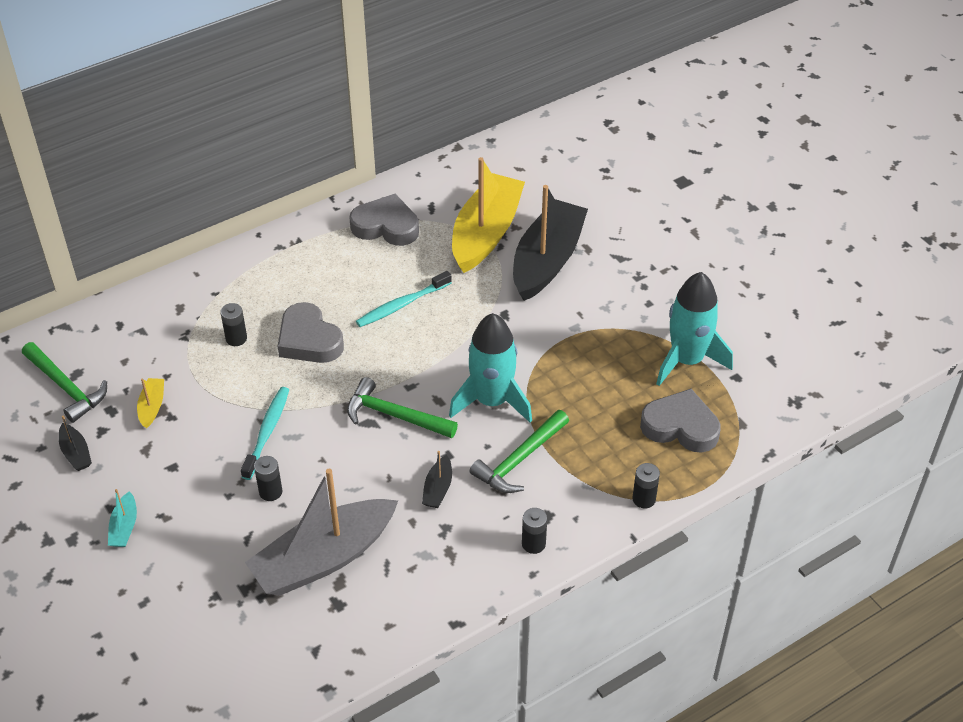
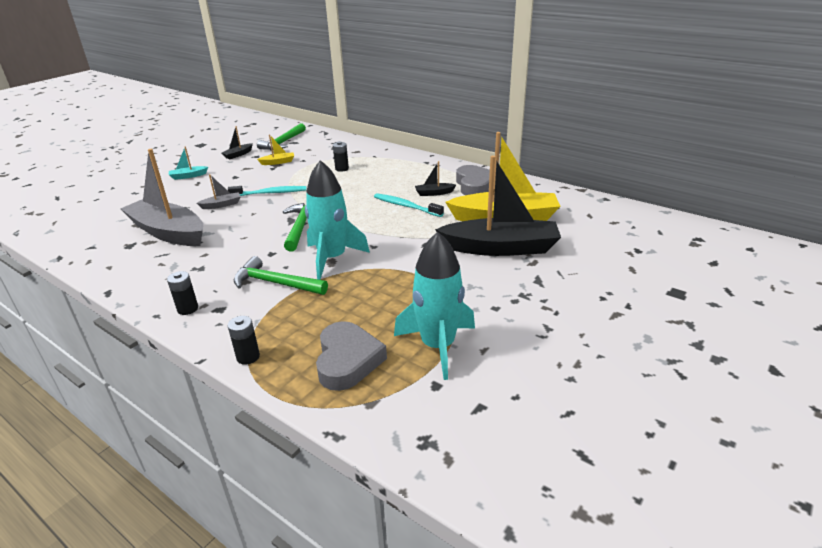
camera: 70 degrees right, 15 degrees down
black battery [254,456,282,501] -> grey boat [197,174,241,209]
grey heart [278,302,344,363] -> none
black boat [422,451,452,508] -> black boat moved to [415,161,456,196]

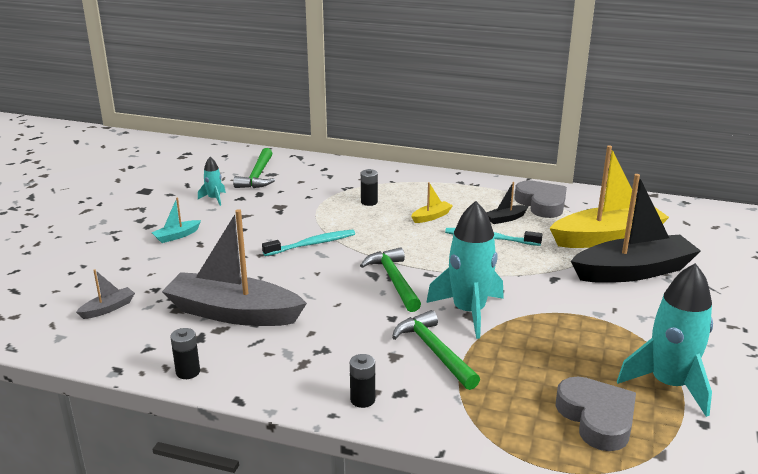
camera: 20 degrees left, 5 degrees down
grey boat [197,174,241,209] -> grey boat moved to [76,269,135,319]
black boat [222,126,253,159] -> turquoise rocket [198,157,226,206]
black battery [228,316,260,365] -> black battery moved to [171,328,200,379]
green hammer [234,256,328,295] -> green hammer turned 60 degrees clockwise [392,310,480,390]
yellow boat [257,134,294,165] -> yellow boat moved to [411,182,453,223]

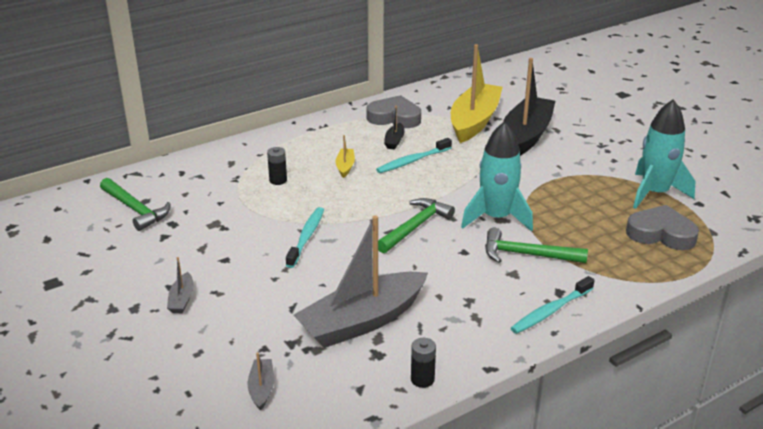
camera: 50 degrees left, 5 degrees up
turquoise boat [151,197,201,243] -> grey boat [167,257,194,313]
turquoise rocket [198,157,226,206] -> none
black battery [350,354,375,408] -> turquoise toothbrush [511,276,594,334]
green hammer [360,247,421,312] -> green hammer turned 105 degrees clockwise [378,198,455,253]

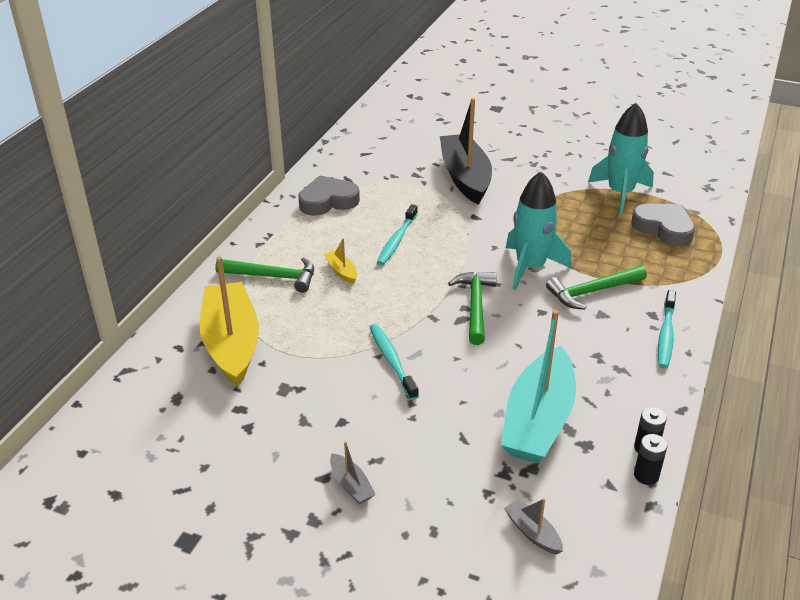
camera: 35 degrees left, 5 degrees up
green hammer [100,178,170,231] -> green hammer moved to [215,257,314,293]
black battery [267,147,287,185] -> black battery moved to [634,434,667,485]
grey boat [293,215,428,348] -> turquoise boat [501,310,576,463]
black boat [384,106,405,150] -> none
yellow boat [451,44,503,143] -> yellow boat moved to [200,256,259,387]
grey heart [626,205,699,250] -> grey heart turned 60 degrees clockwise [631,204,695,247]

